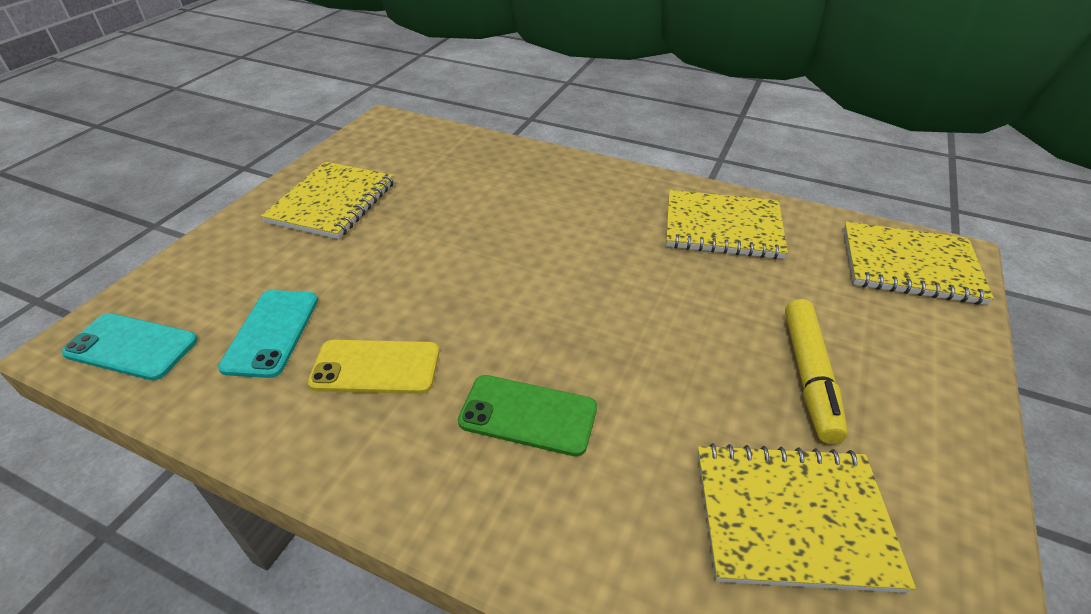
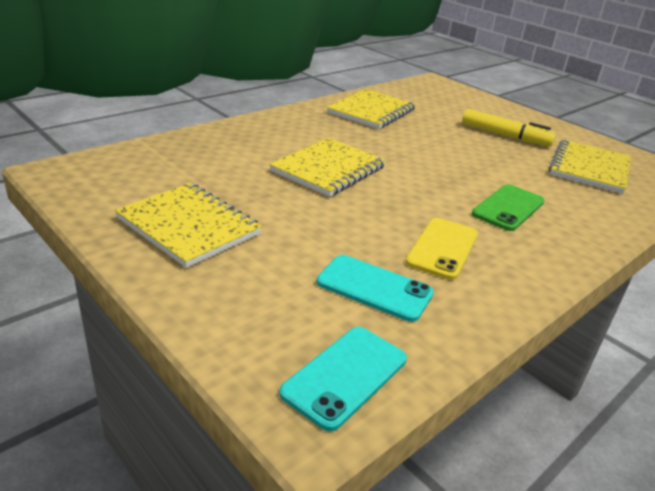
camera: 70 degrees left, 10 degrees down
yellow notebook [843,221,994,305] -> yellow notebook moved to [269,138,386,197]

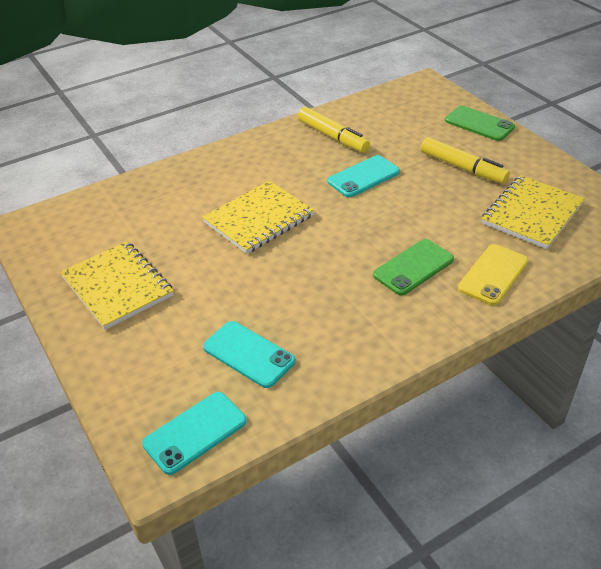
camera: 15 degrees right, 10 degrees up
yellow notebook [327,89,416,129] -> yellow marker [298,107,370,153]
yellow phone [405,218,478,280] -> yellow phone moved to [458,244,528,305]
none -> turquoise phone [327,155,400,197]
none -> green phone [445,106,515,141]

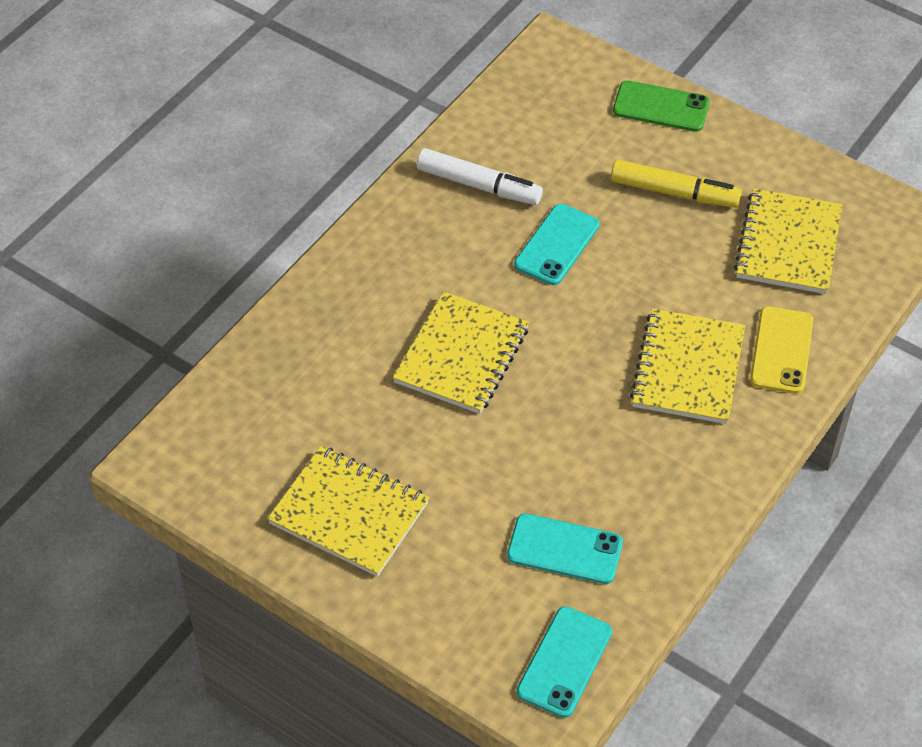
camera: 25 degrees left, 10 degrees up
yellow marker [298,107,370,153] -> white marker [417,148,543,205]
green phone [373,239,454,295] -> yellow notebook [630,308,745,424]

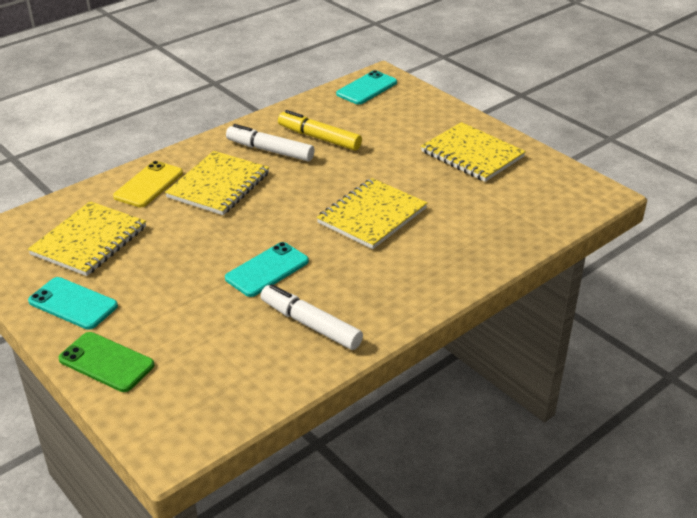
camera: 165 degrees left, 15 degrees down
turquoise phone [507,513,623,584] -> turquoise phone moved to [28,277,118,330]
yellow marker [611,160,742,208] -> yellow marker moved to [278,110,362,151]
none -> white marker [226,124,315,161]

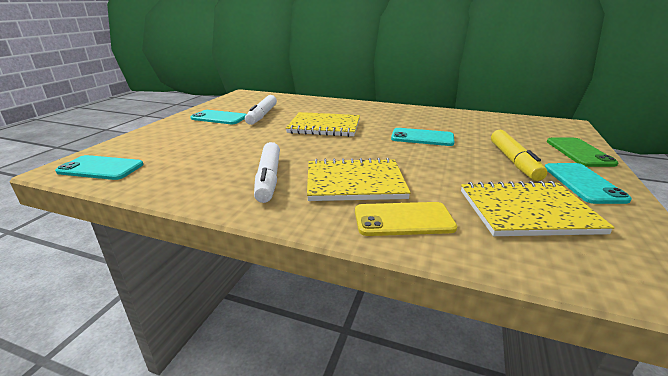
camera: 120 degrees left, 10 degrees down
white marker [260,284,363,350] -> white marker moved to [245,95,277,125]
yellow marker [278,110,362,151] -> yellow marker moved to [491,130,547,181]
yellow notebook [421,122,526,182] -> turquoise phone [191,110,246,124]

